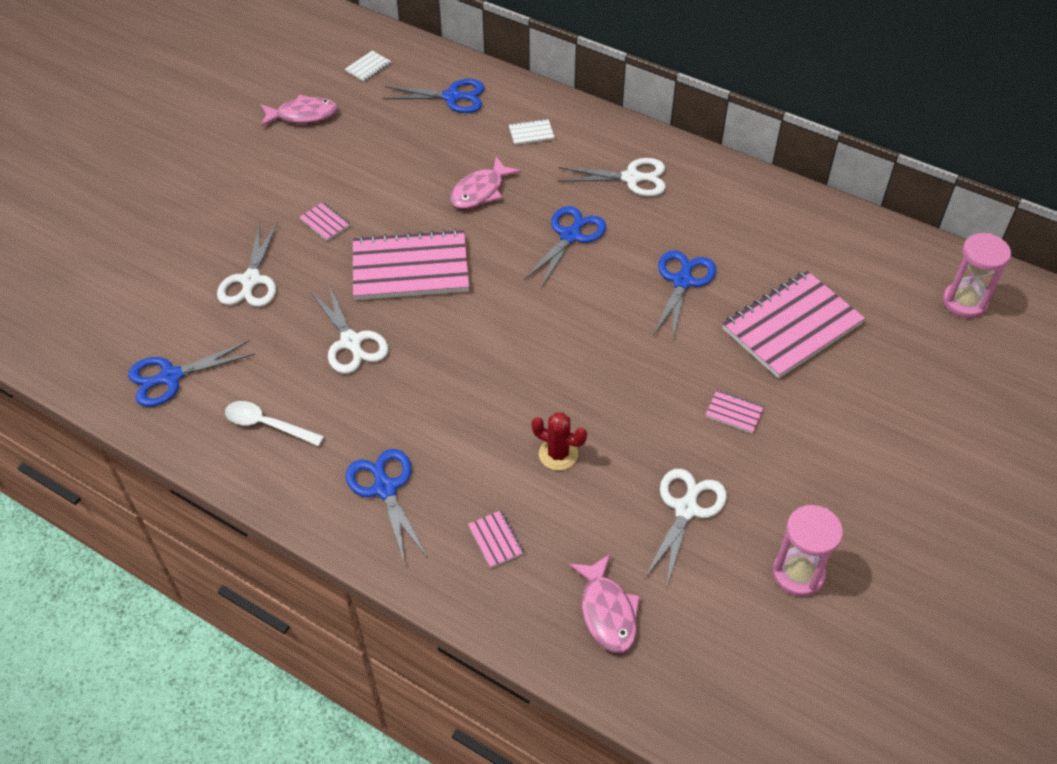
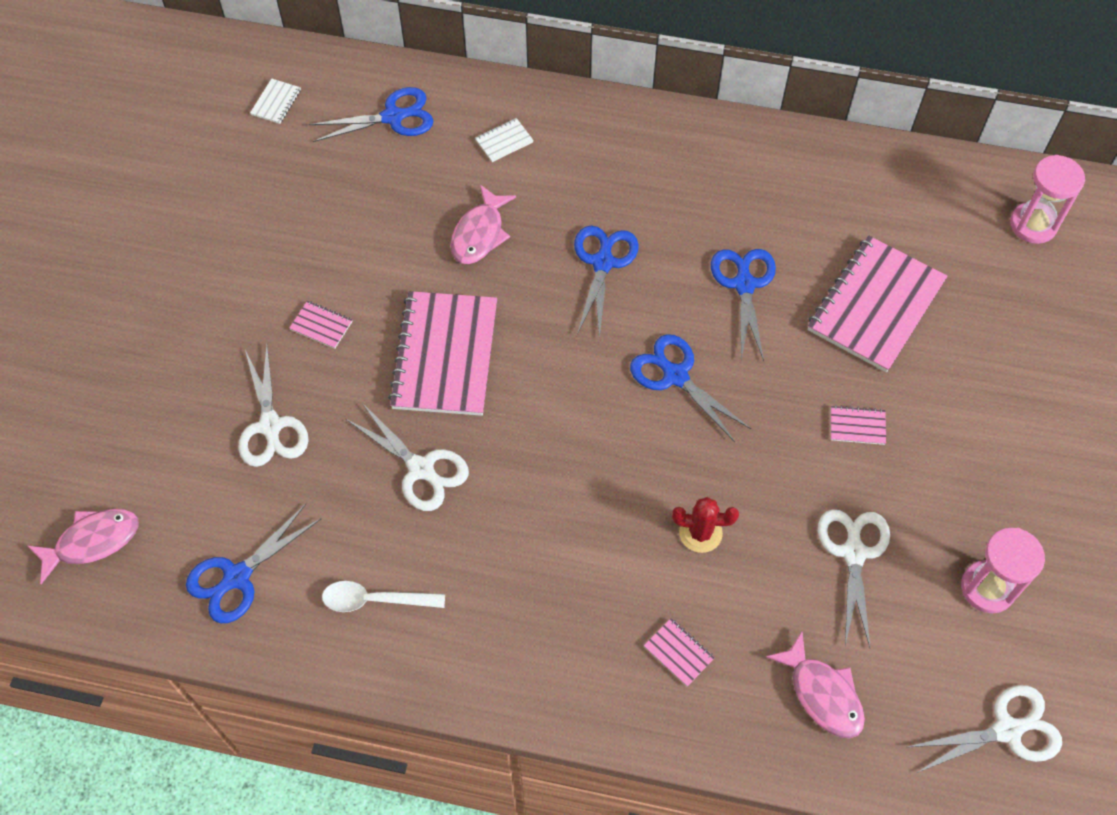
camera: 20 degrees left, 10 degrees up
pink fish [260,95,338,126] -> pink fish moved to [28,509,139,584]
blue scissors [346,449,427,564] -> blue scissors moved to [630,334,751,442]
pink notebook [353,229,469,300] -> pink notebook turned 60 degrees counterclockwise [388,291,497,416]
white scissors [558,158,666,196] -> white scissors moved to [908,685,1062,773]

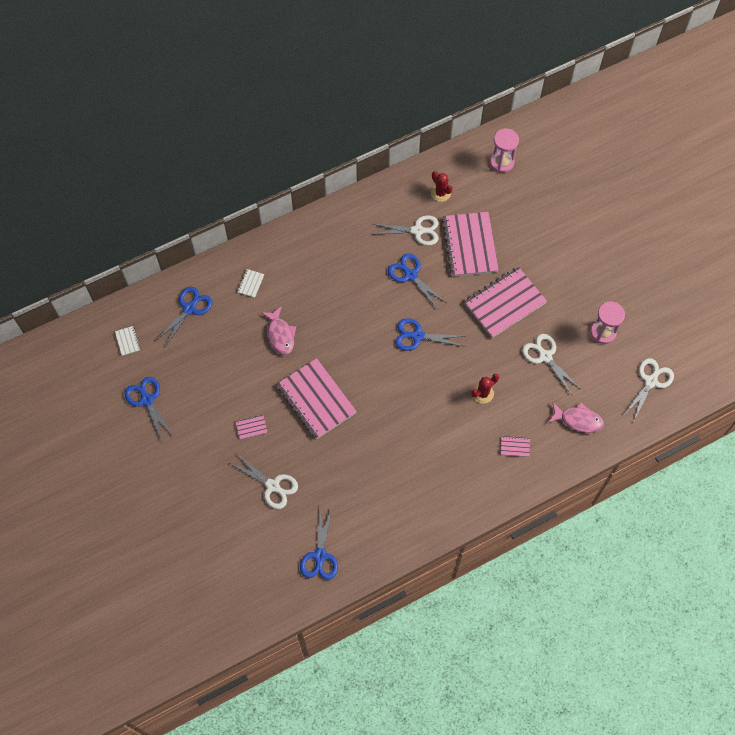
camera: 40 degrees left, 5 degrees up
pink fish [28,509,139,584] -> none
white spoon [322,581,445,612] -> none
white scissors [346,403,469,511] -> white scissors moved to [374,215,439,246]
blue scissors [574,226,639,339] -> blue scissors moved to [125,377,174,442]
pink notebook [831,405,886,445] -> pink notebook [464,267,547,338], size x2.50
none -> red cactus [431,171,453,202]

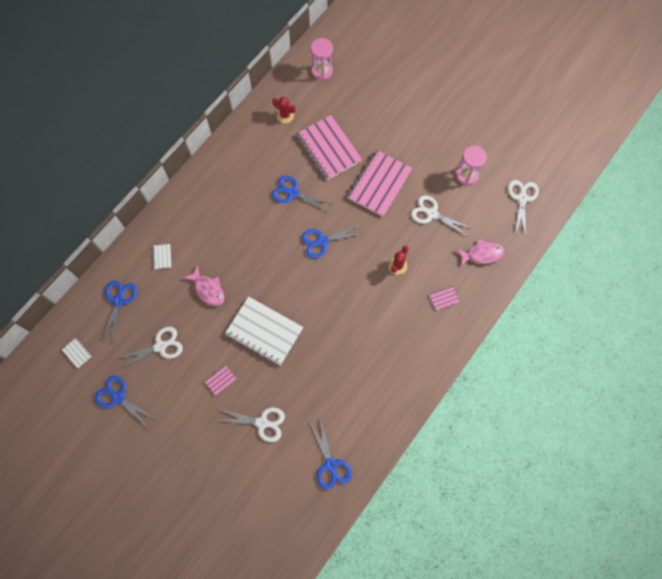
camera: 25 degrees left, 5 degrees up
pink notebook [277,358,357,439] -> white notebook [225,296,303,366]
white scissors [374,215,439,246] -> white scissors moved to [116,327,183,369]

